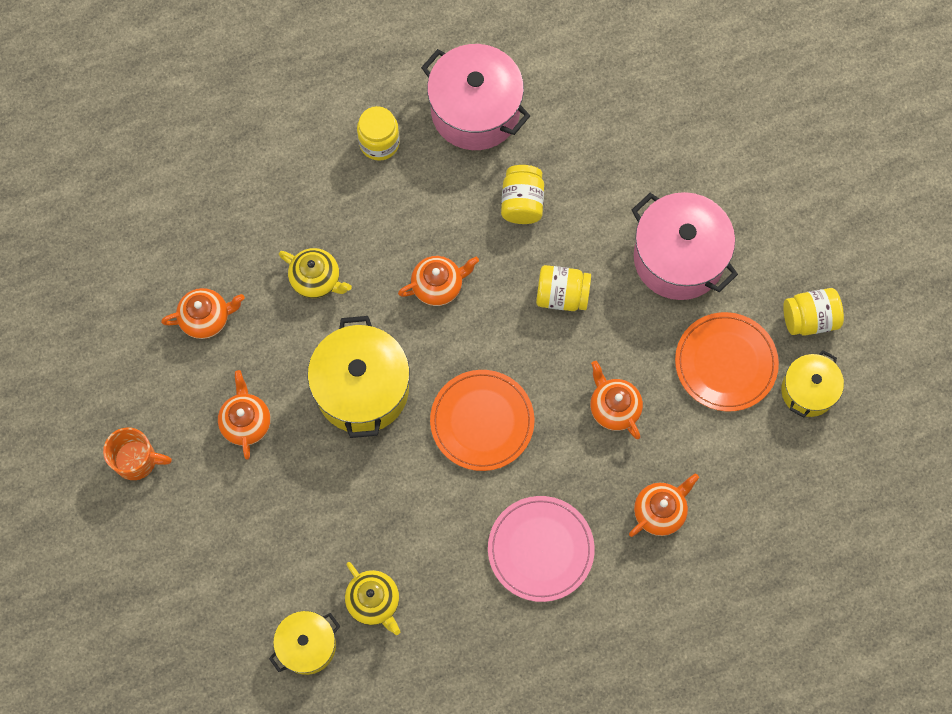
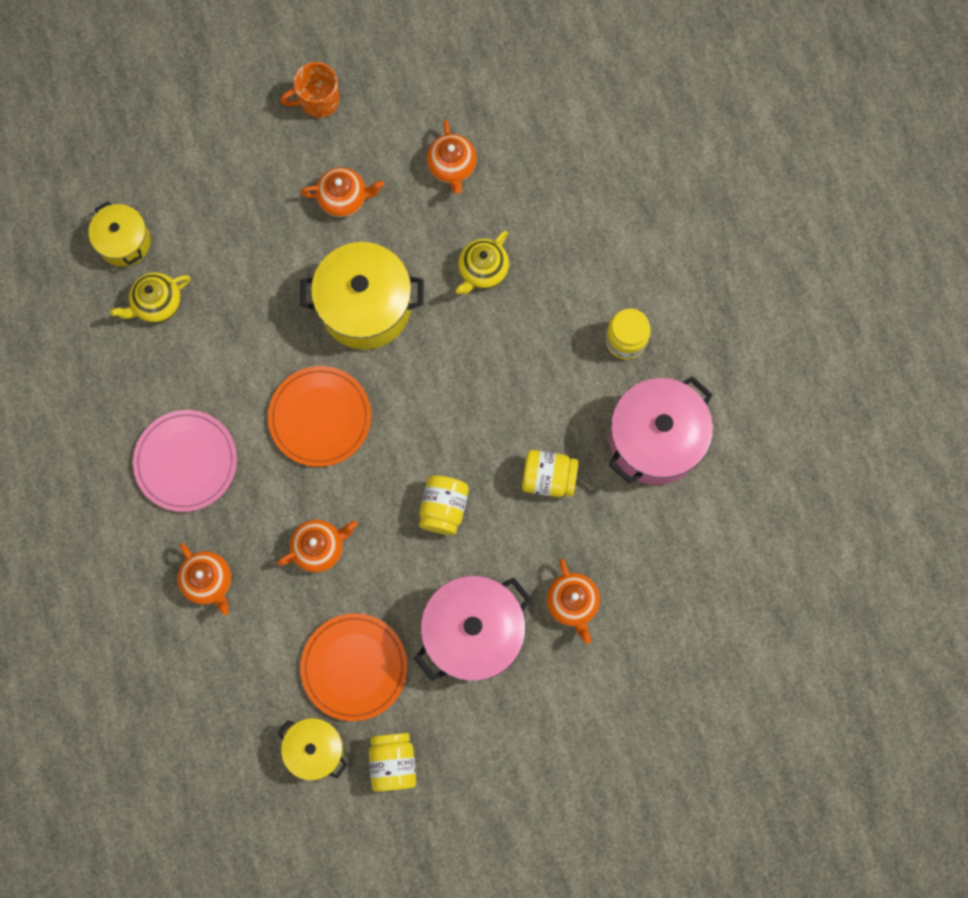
camera: 95 degrees right, 5 degrees up
orange mug [103,427,172,480] -> orange mug turned 60 degrees clockwise [280,62,340,118]
orange teapot [398,256,479,306] -> orange teapot moved to [546,559,600,644]

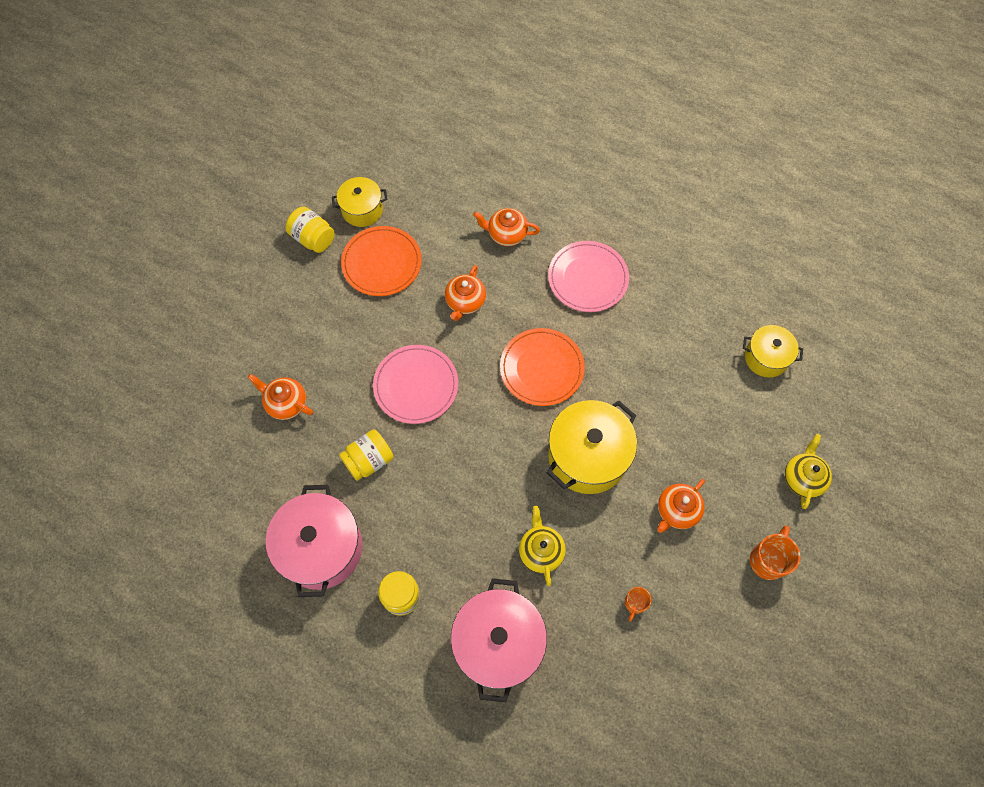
camera: 135 degrees right, 10 degrees down
yellow teapot [110,272,191,323] -> yellow teapot moved to [785,434,832,509]
pink pot [414,576,532,681] -> pink pot moved to [451,578,547,702]
yellow jar [419,475,469,535] -> pink plate [373,345,458,424]
orange teapot [427,120,477,194] -> orange mug [625,587,652,622]

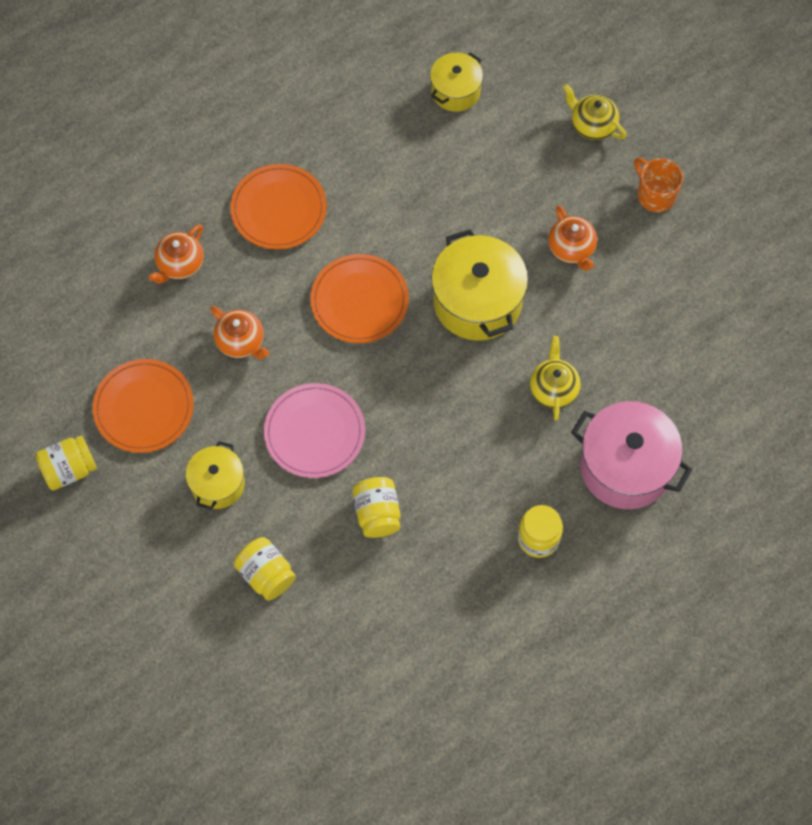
camera: 65 degrees left, 0 degrees up
orange teapot [247,374,313,420] -> yellow jar [234,537,296,601]
pink pot [266,485,362,597] -> none
yellow pot [332,177,387,227] -> yellow pot moved to [186,441,245,510]
yellow teapot [519,506,566,586] -> yellow teapot turned 75 degrees clockwise [530,336,581,421]
pink plate [548,241,629,312] -> orange plate [230,164,327,250]
orange mug [625,587,652,622] -> none

